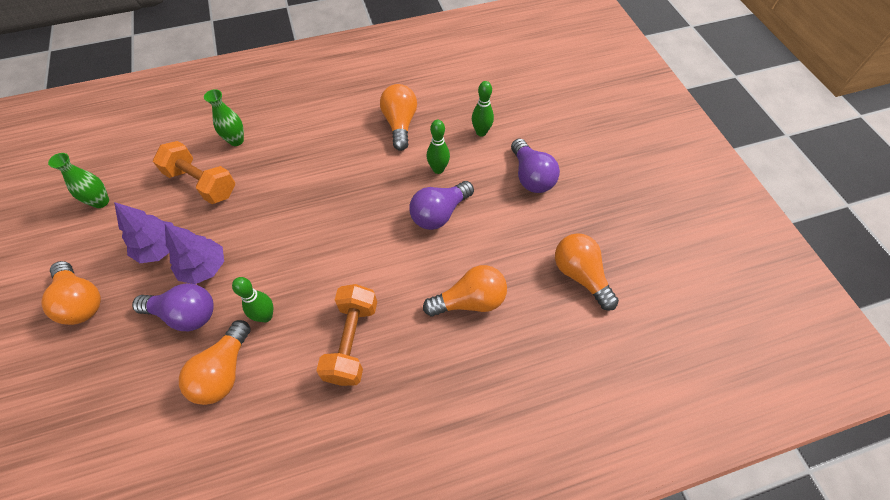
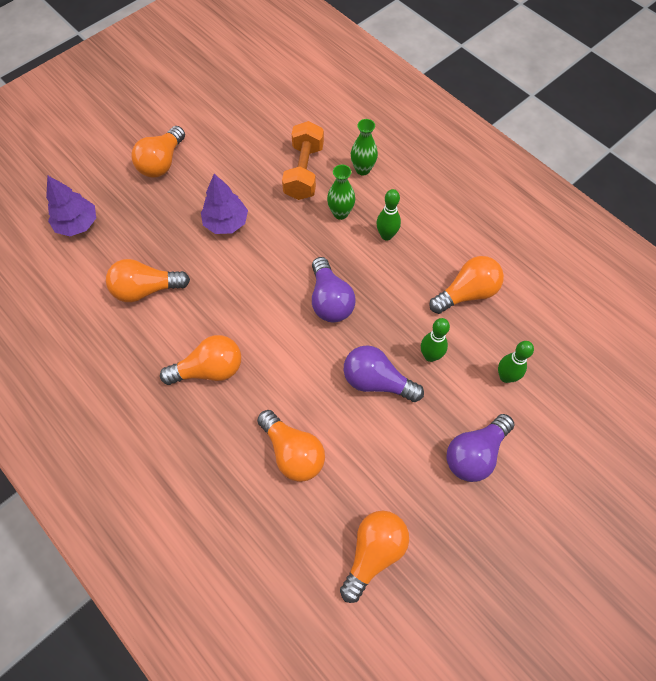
camera: 65 degrees right, 5 degrees up
green vase [48,153,109,208] -> green vase moved to [327,165,355,220]
purple tree [114,202,174,263] -> purple tree moved to [46,175,96,236]
purple light bulb [132,283,214,331] -> purple light bulb moved to [312,257,356,322]
green bowling pin [232,277,273,322] -> green bowling pin moved to [376,189,401,241]
orange dumbbell [316,284,377,386] -> orange light bulb [160,335,241,385]

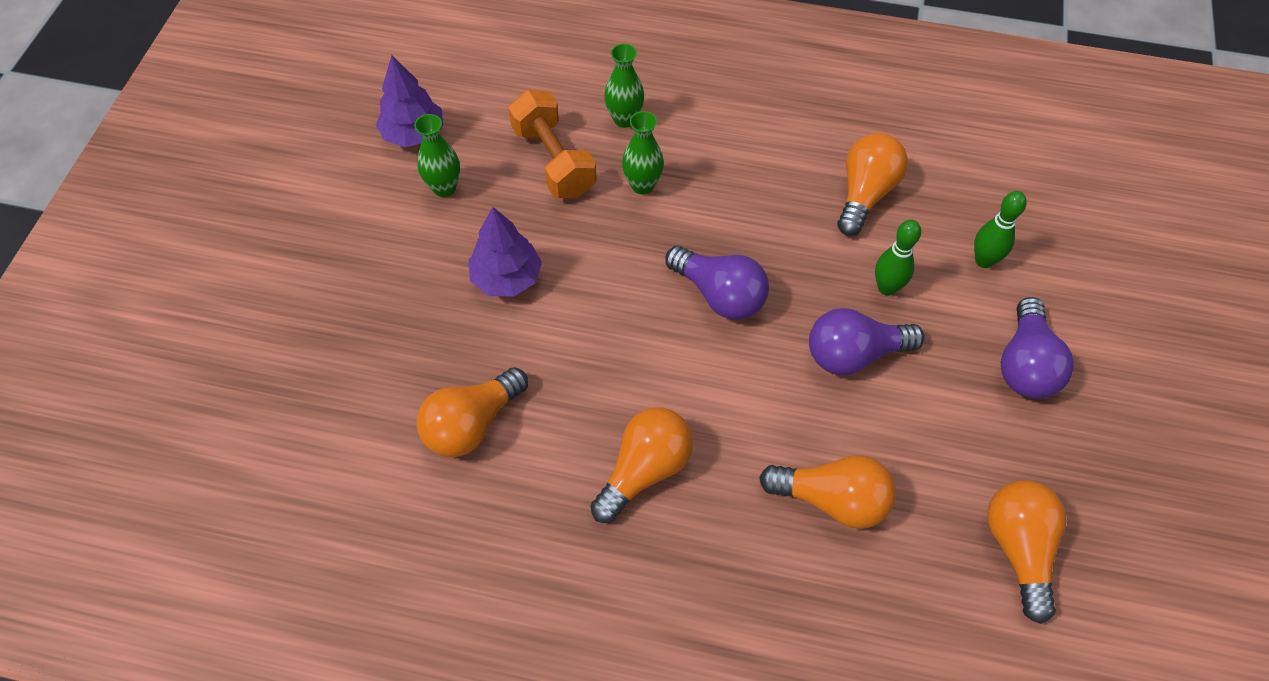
camera: 35 degrees left, 5 degrees down
purple tree [46,175,96,236] -> purple tree moved to [376,55,443,147]
orange light bulb [132,126,185,178] -> none
green bowling pin [376,189,401,241] -> none
none -> green vase [414,114,460,197]

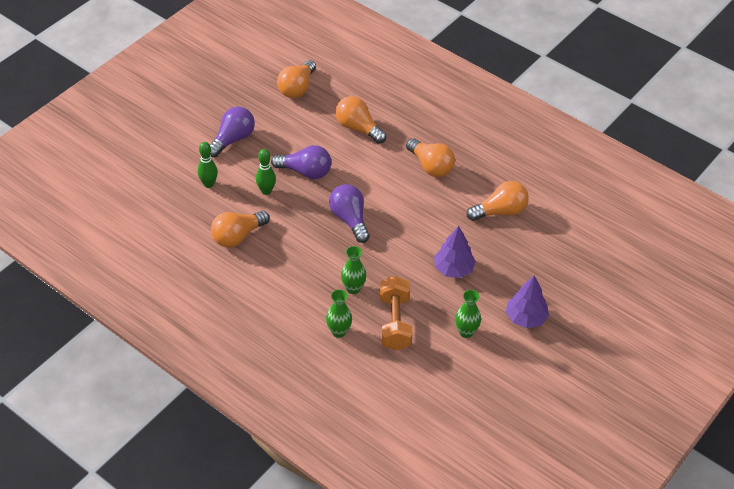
camera: 155 degrees left, 10 degrees down
purple tree [376,55,443,147] -> purple tree moved to [506,276,549,328]
orange light bulb [590,407,693,523] -> orange light bulb turned 105 degrees counterclockwise [406,138,455,177]

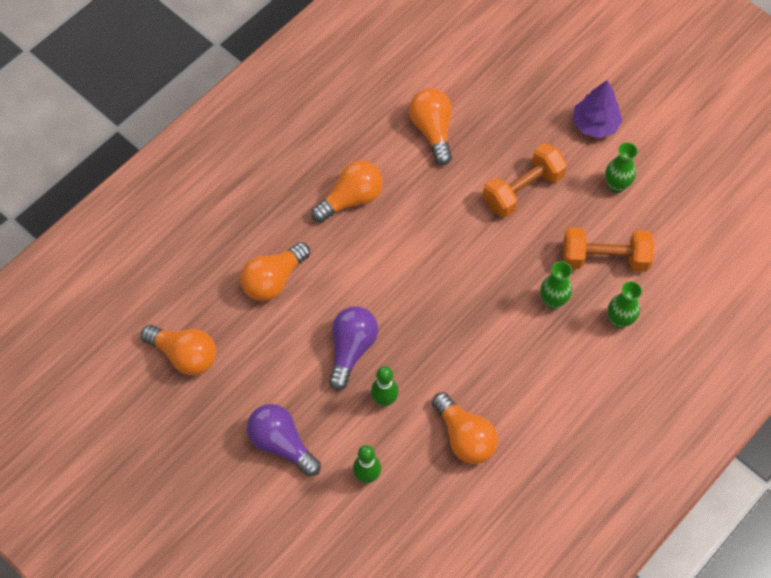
camera: 85 degrees left, 15 degrees up
purple light bulb [329,184,370,243] -> none
purple tree [434,226,476,278] -> orange dumbbell [483,143,567,218]

